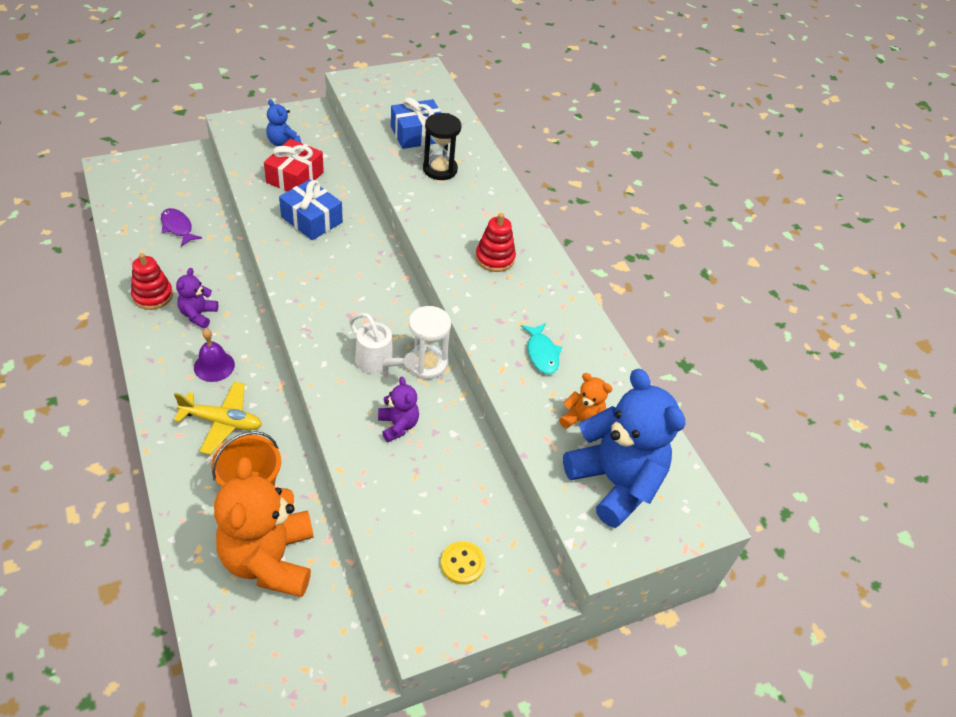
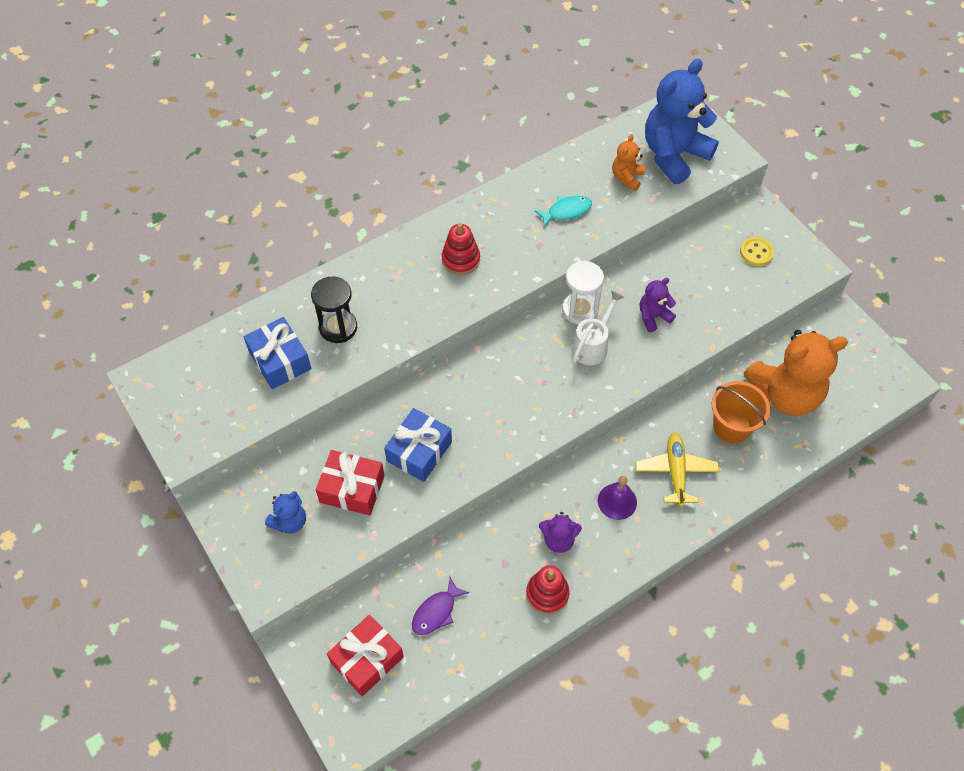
camera: 95 degrees left, 10 degrees up
none -> red gift [327,615,404,696]

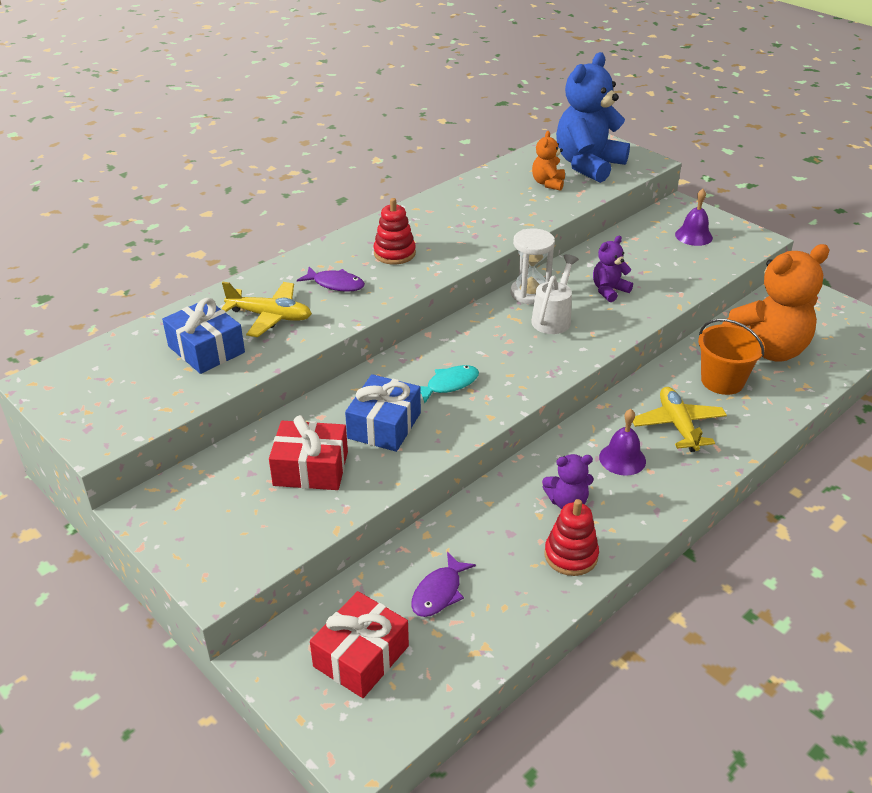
camera: 10 degrees left, 20 degrees down
blue teddy bear [265,491,306,533] -> none
black hourglass [311,277,357,343] -> yellow plane [221,282,312,337]
turquoise fish [534,196,592,227] -> turquoise fish moved to [420,365,479,403]
yellow button [740,237,774,266] -> purple bell [675,189,713,246]
none -> purple fish [297,267,365,292]

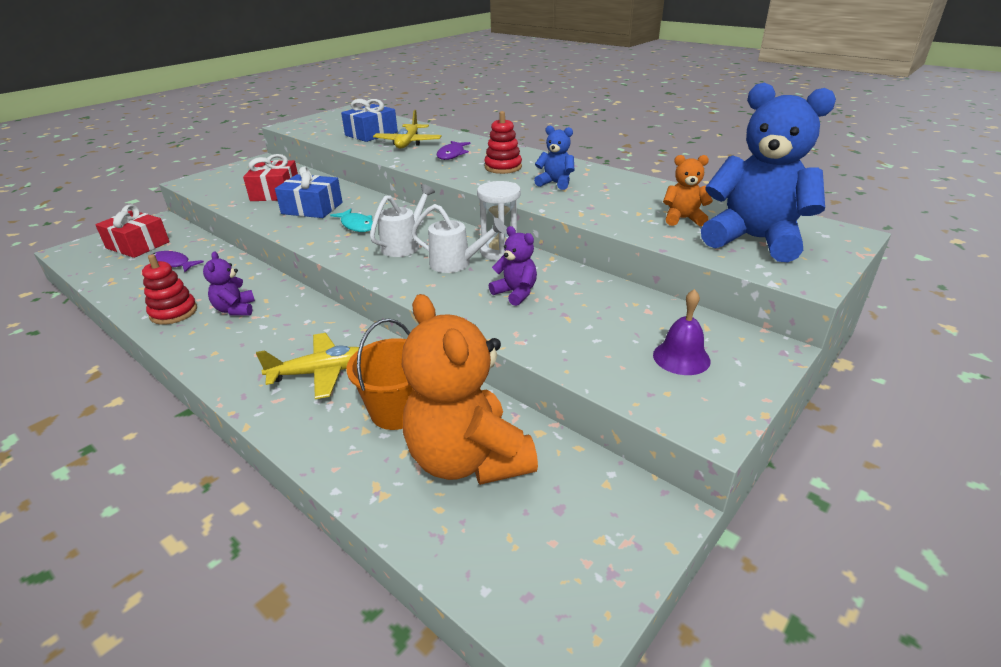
camera: 85 degrees right, 5 degrees down
purple bell [599,409,646,476] -> none
none -> white watering can [370,184,435,257]
none -> blue teddy bear [534,126,574,190]

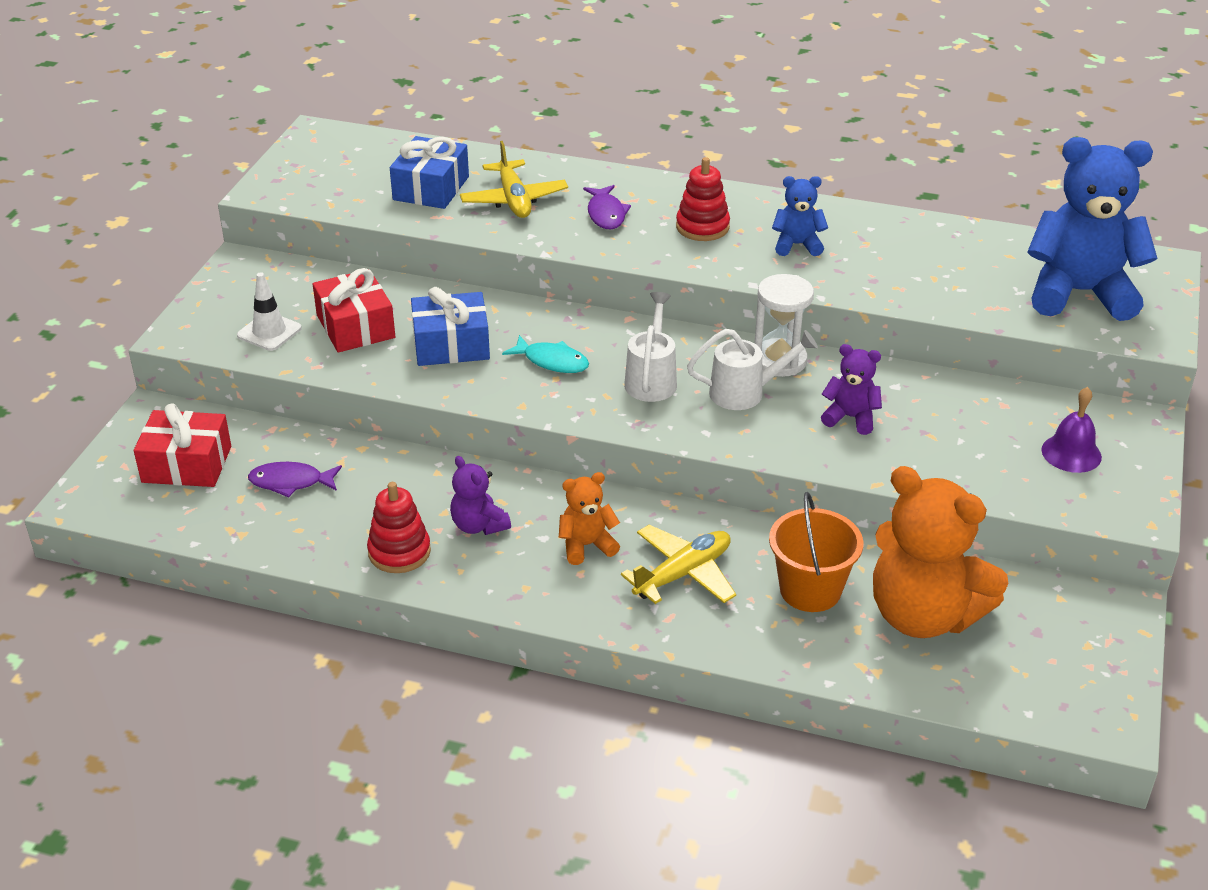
camera: 25 degrees left, 5 degrees up
orange teddy bear [663,155,713,226] -> orange teddy bear moved to [559,472,620,565]
none -> white traffic cone [237,272,302,351]

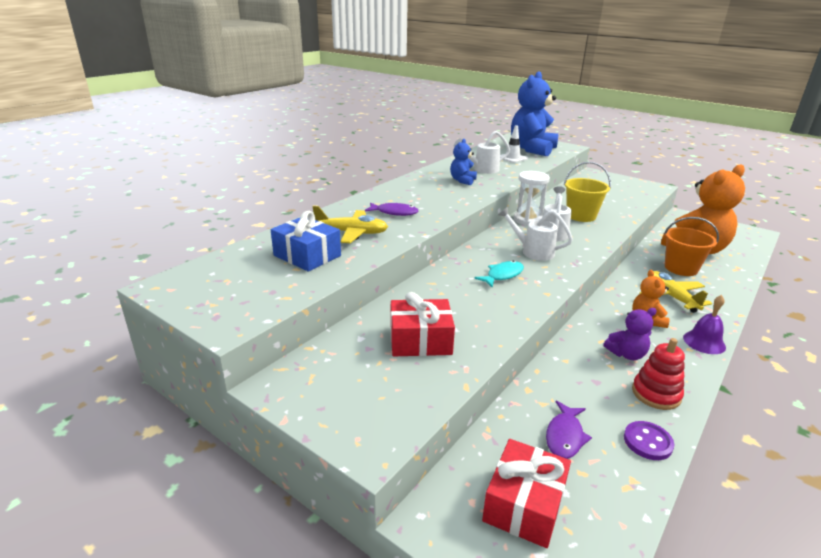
camera: 70 degrees left, 10 degrees down
white traffic cone [237,272,302,351] -> white traffic cone moved to [500,125,528,163]
blue gift [411,287,490,366] -> none
red stacking toy [676,157,730,241] -> none
purple teddy bear [821,344,882,435] -> yellow bucket [564,162,611,222]
purple bell [1041,387,1102,473] -> purple bell moved to [683,295,726,354]
none -> white watering can [454,131,510,174]
none -> purple button [624,421,674,460]

